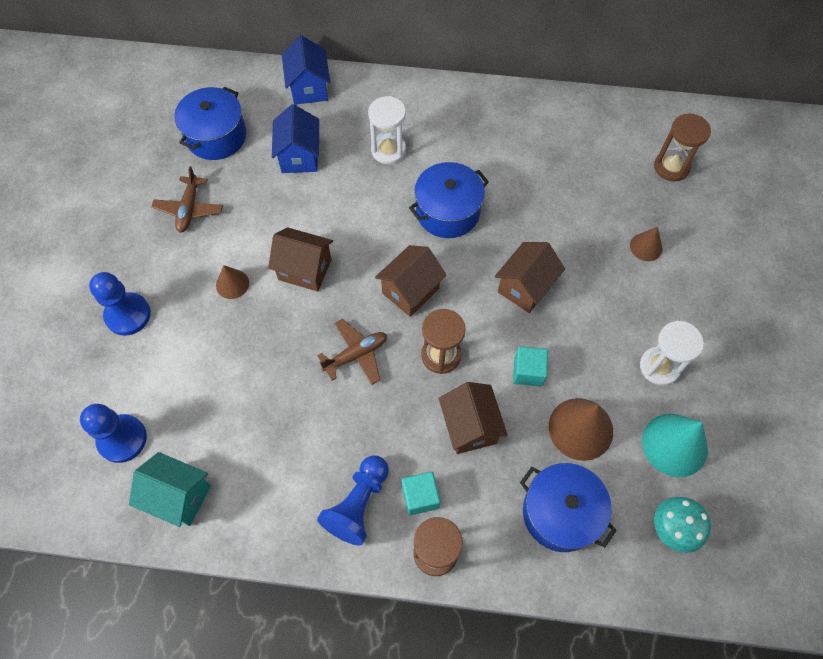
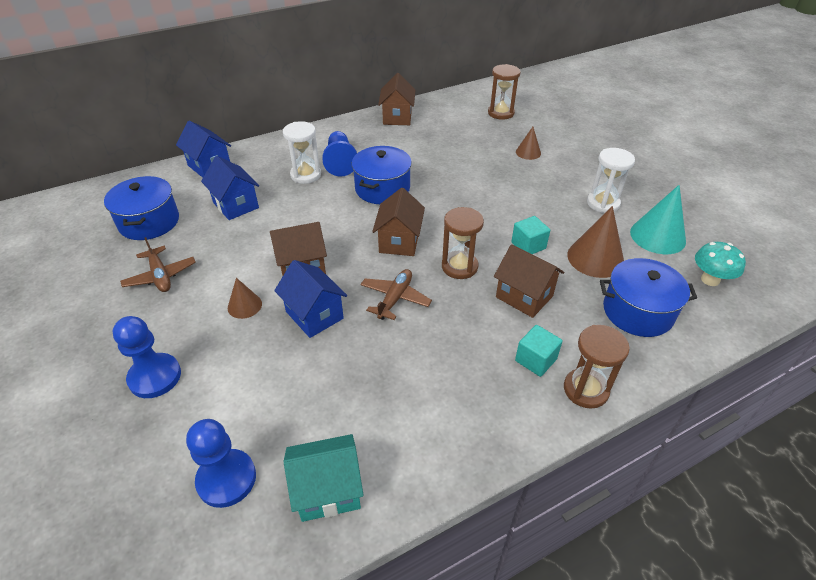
camera: 35 degrees left, 20 degrees down
blue pawn [317,455,389,546] -> blue pawn moved to [322,131,357,177]
brown house [495,242,565,313] -> brown house moved to [378,73,415,125]
none -> blue house [274,260,347,338]

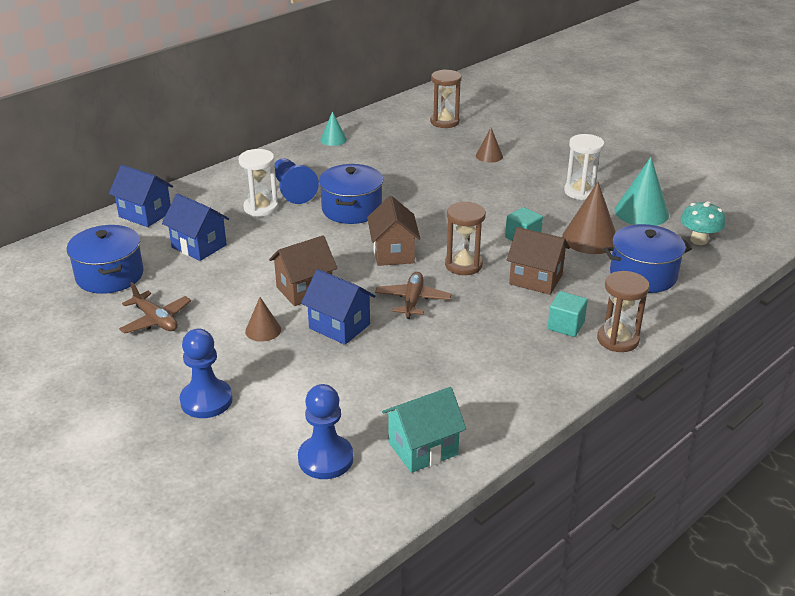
camera: 15 degrees left, 10 degrees down
brown house [378,73,415,125] -> turquoise cone [320,111,347,146]

